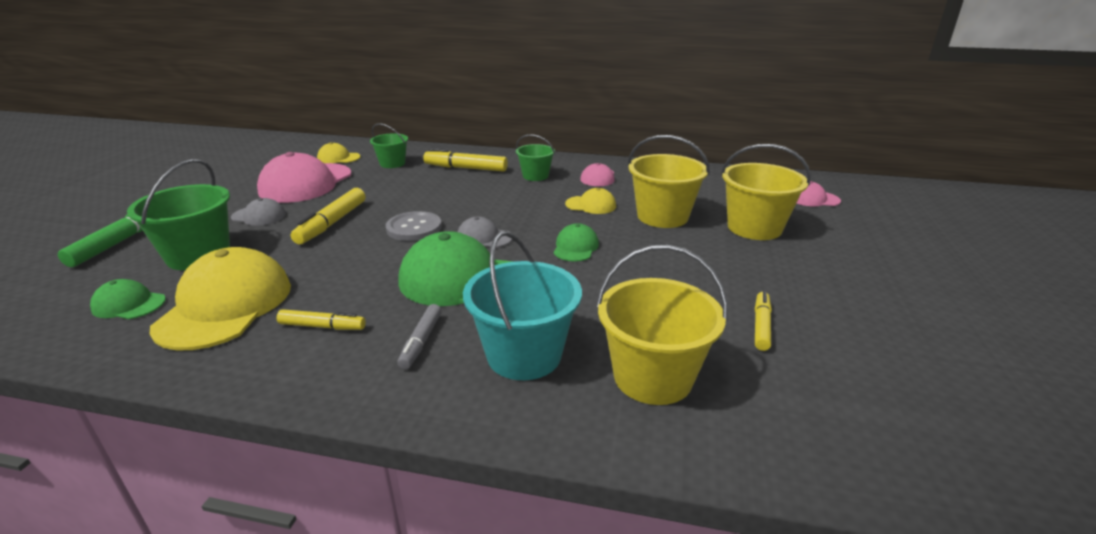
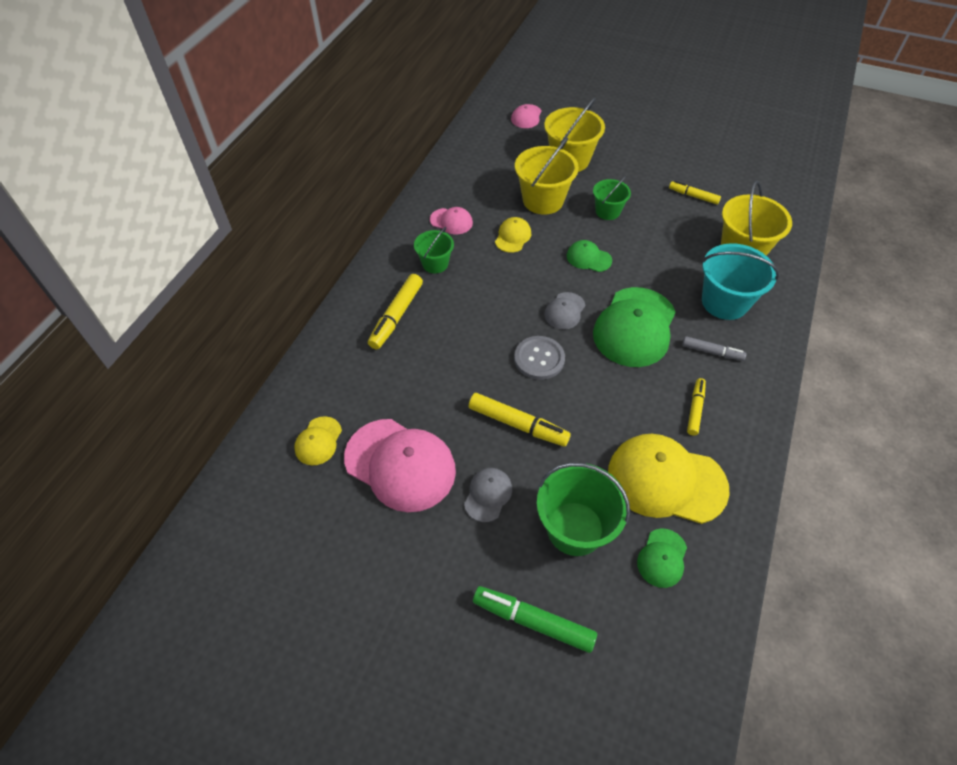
camera: 80 degrees left, 25 degrees up
green bucket [370,123,408,168] -> green bucket moved to [593,176,631,220]

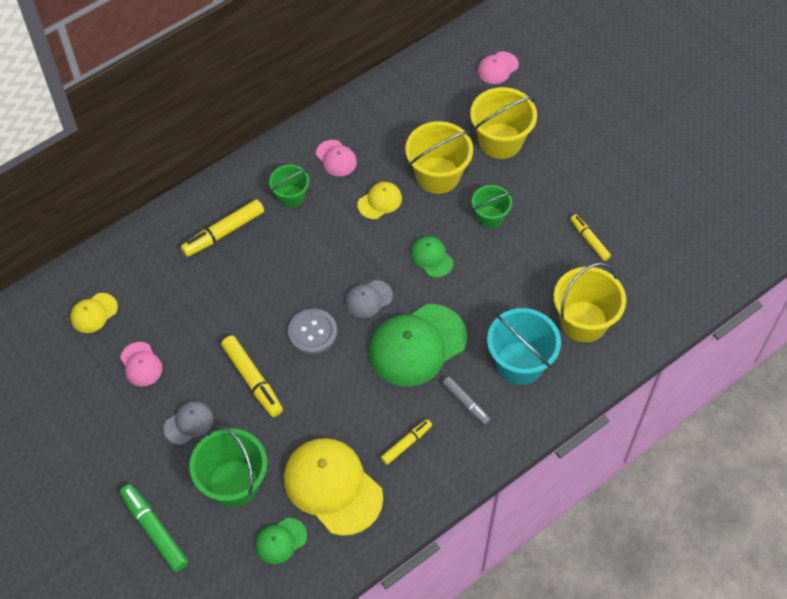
camera: 30 degrees right, 5 degrees up
pink cap [344,419,456,512] -> pink cap [120,342,162,387], size x0.49

